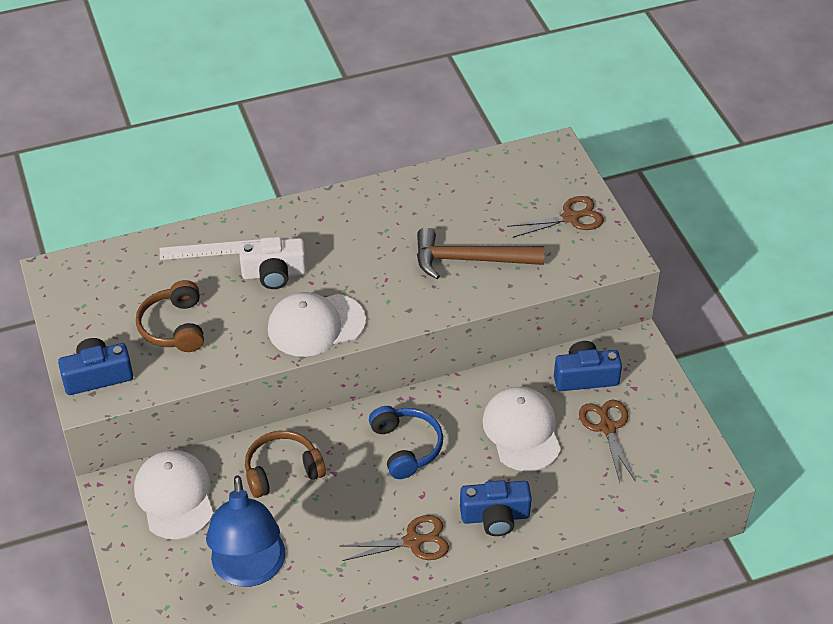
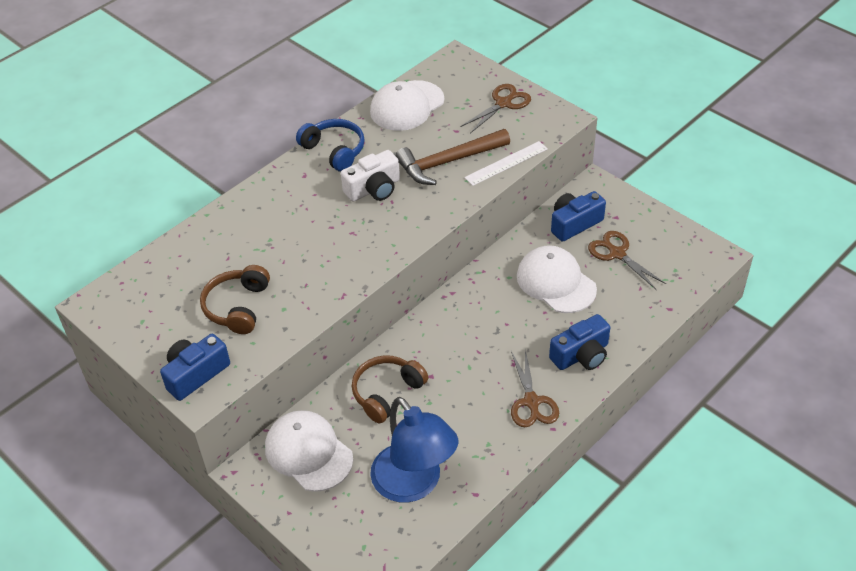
camera: 25 degrees left, 0 degrees up
brown headphones [136,280,204,352] -> brown headphones turned 45 degrees clockwise [200,265,270,334]
white ruler [160,239,261,260] -> white ruler moved to [464,141,548,186]
white camera [239,237,306,289] -> white camera moved to [341,150,400,202]
white cap [268,292,366,357] -> white cap moved to [370,80,444,131]
brown scissors [340,515,449,561] -> brown scissors turned 120 degrees clockwise [511,349,559,427]
blue headphones [369,406,443,479] -> blue headphones moved to [296,119,365,172]

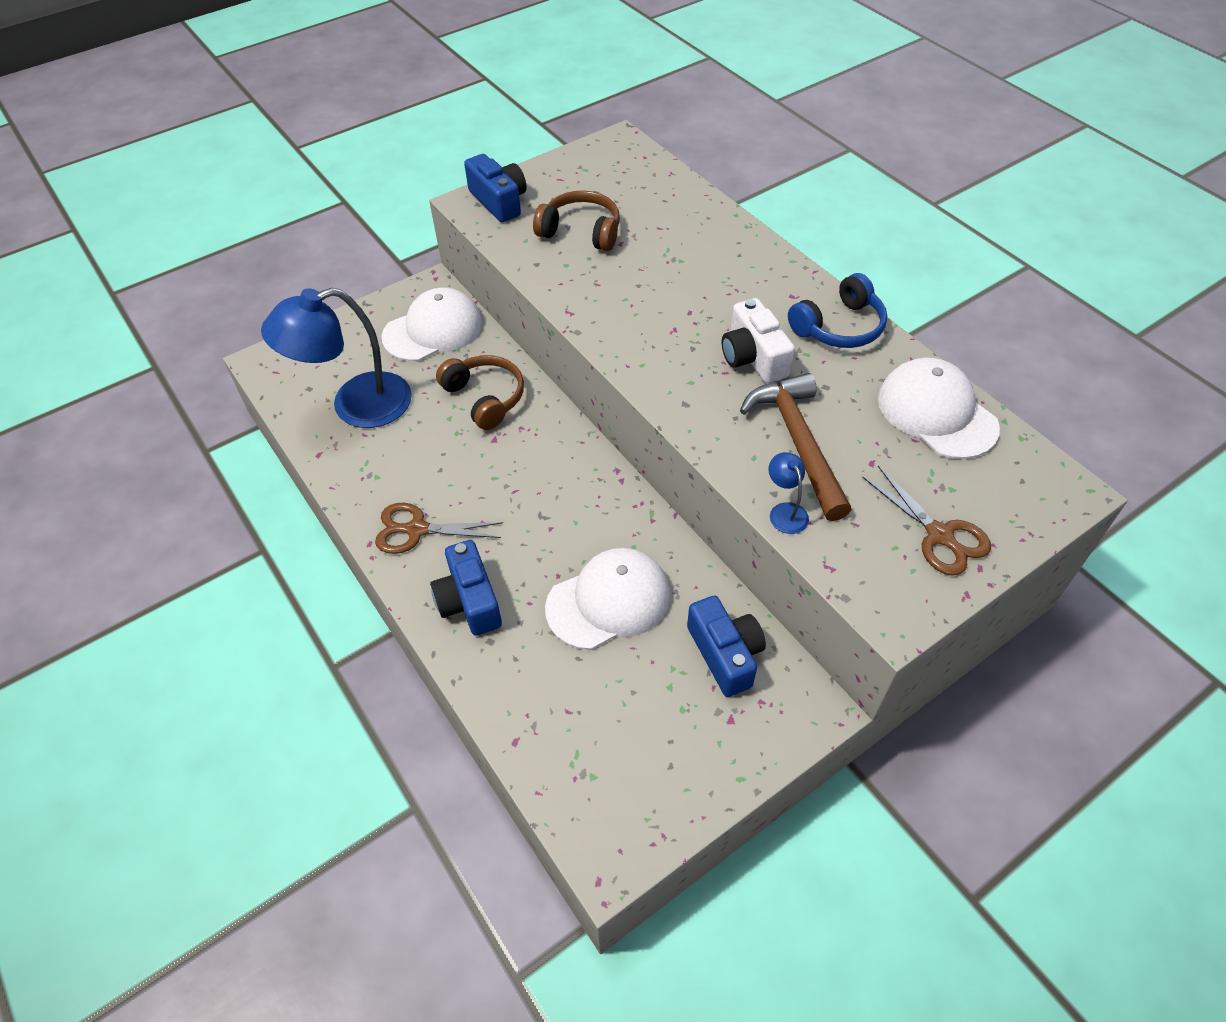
camera: 100 degrees right, 5 degrees up
white ruler [464,141,548,186] -> blue lamp [769,452,809,534]
brown scissors [588,231,666,290] -> none

